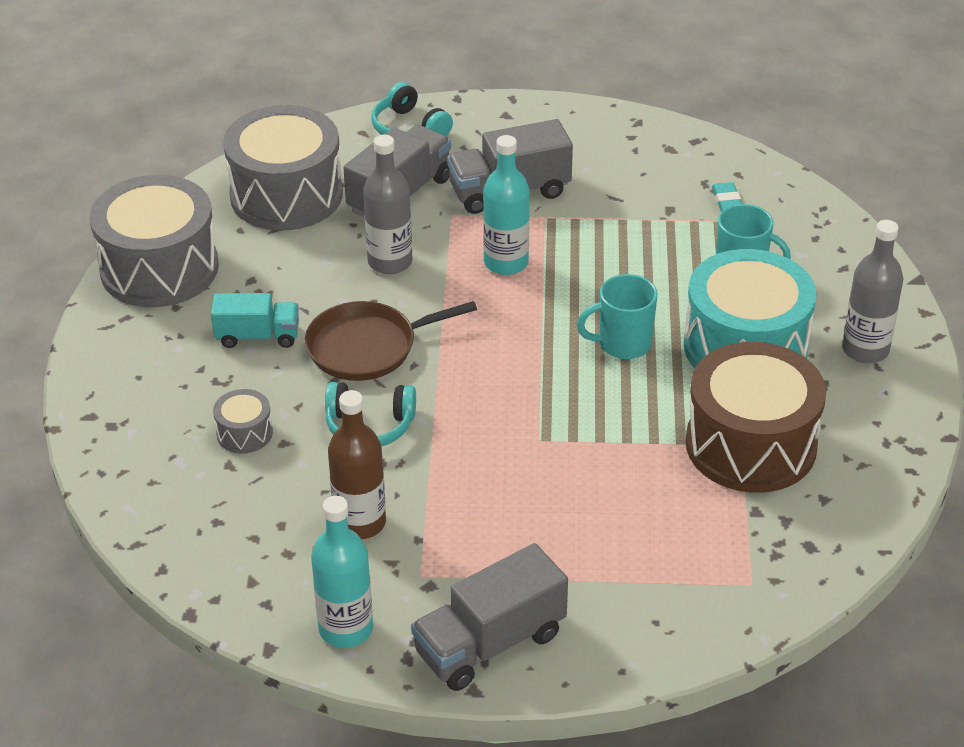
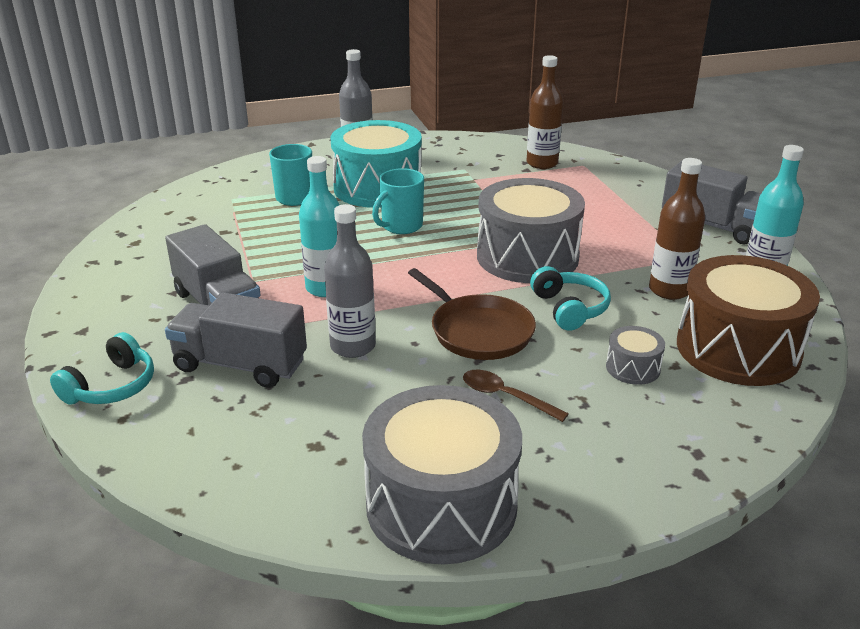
camera: 110 degrees left, 10 degrees down
turquoise truck [211,293,299,348] -> brown spoon [463,370,569,422]
grey drum [223,105,343,230] -> grey drum moved to [477,178,585,283]
turquoise mug [577,274,658,359] -> turquoise mug turned 75 degrees clockwise [372,168,424,234]
brown drum [686,342,826,493] -> brown drum moved to [677,255,820,386]
turquoise eraser [712,182,742,212] -> none
none -> brown bottle [526,55,564,169]

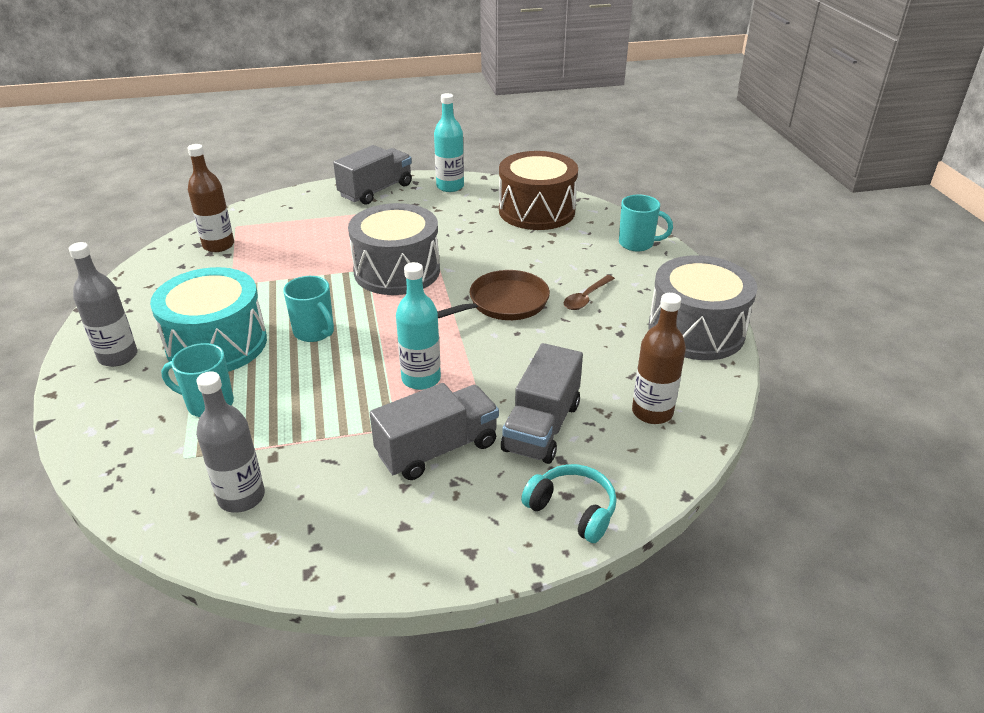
camera: 85 degrees left, 5 degrees up
grey bottle [324,204,376,358] -> grey bottle moved to [196,371,265,513]
turquoise headphones [530,266,611,331] -> none
grey drum [606,326,665,385] -> none
brown bottle [649,158,705,300] -> brown bottle moved to [632,293,686,424]
none -> turquoise mug [619,195,673,251]

